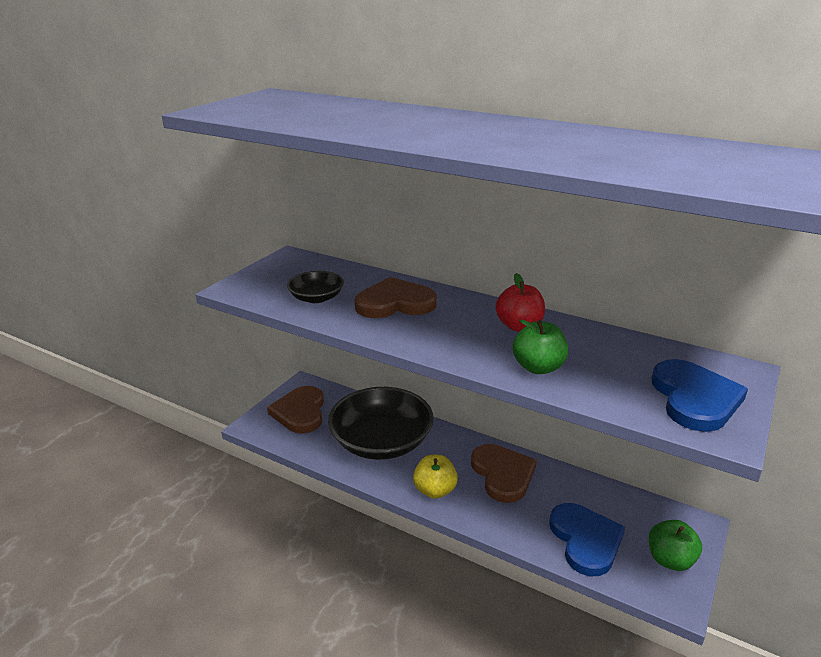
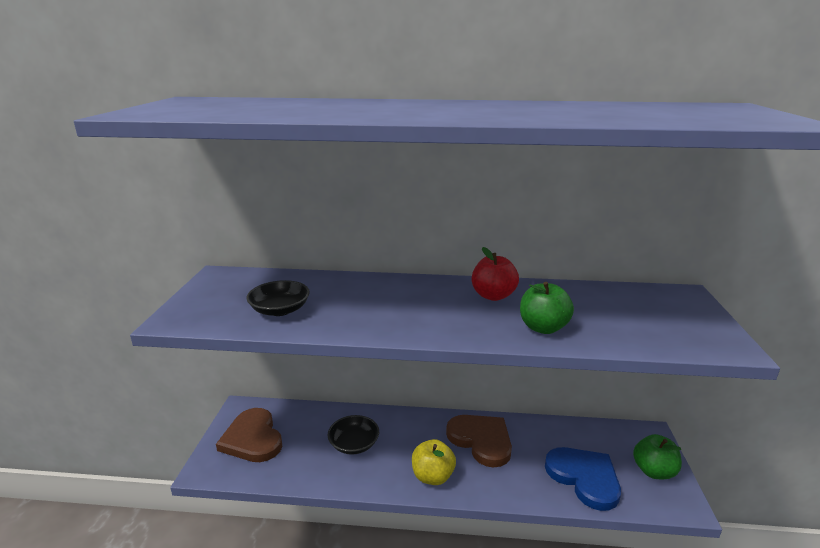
camera: 25 degrees left, 5 degrees down
black bowl [328,387,434,460] -> black bowl [328,415,379,455], size x0.48
brown heart [355,277,437,318] -> none
blue heart [651,359,748,432] -> none

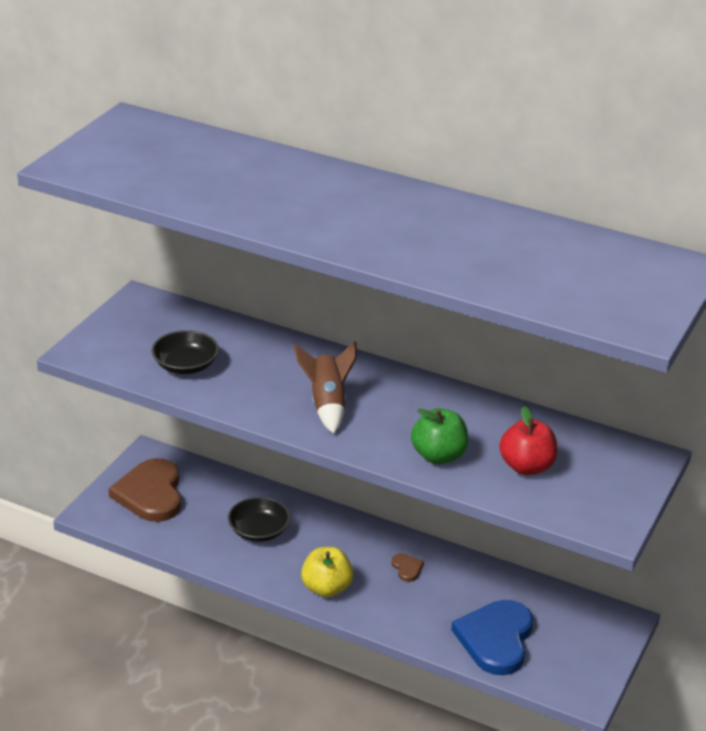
camera: 20 degrees right, 10 degrees up
brown heart [446,415,512,468] -> brown heart [391,553,424,582], size x0.42
red apple [472,247,519,301] -> red apple moved to [499,406,557,475]
blue heart [545,447,621,511] -> blue heart turned 150 degrees counterclockwise [451,600,533,675]
green apple [633,434,682,479] -> none
none -> brown rocket [294,341,356,434]

